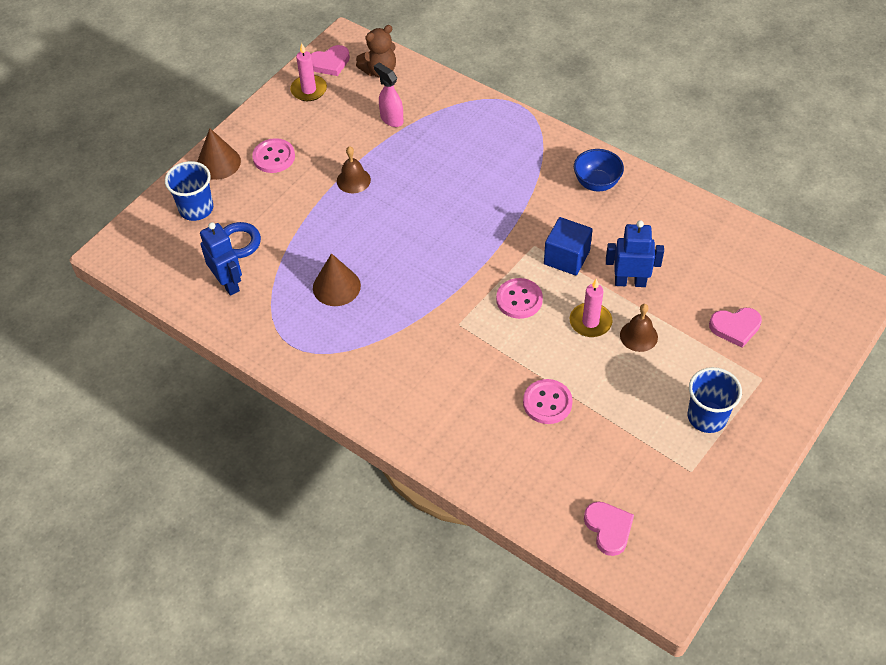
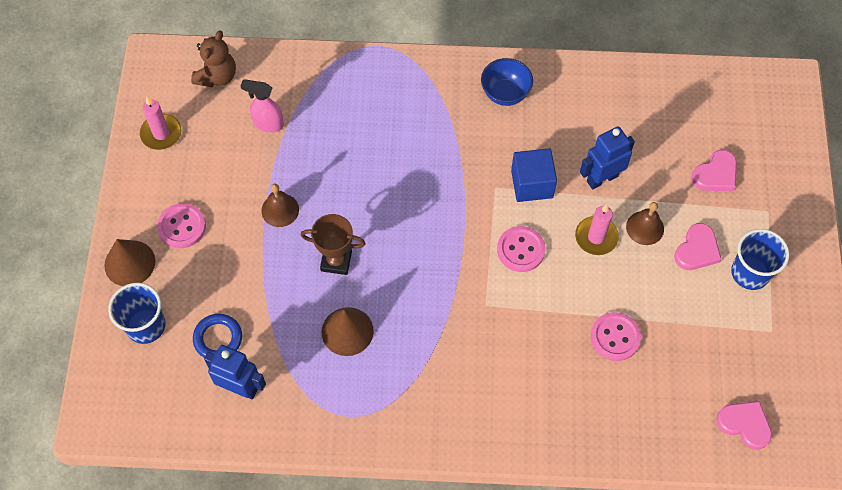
camera: 35 degrees left, 10 degrees up
pink heart [311,45,350,76] -> pink heart moved to [674,223,722,270]
none -> brown trophy [300,214,366,275]

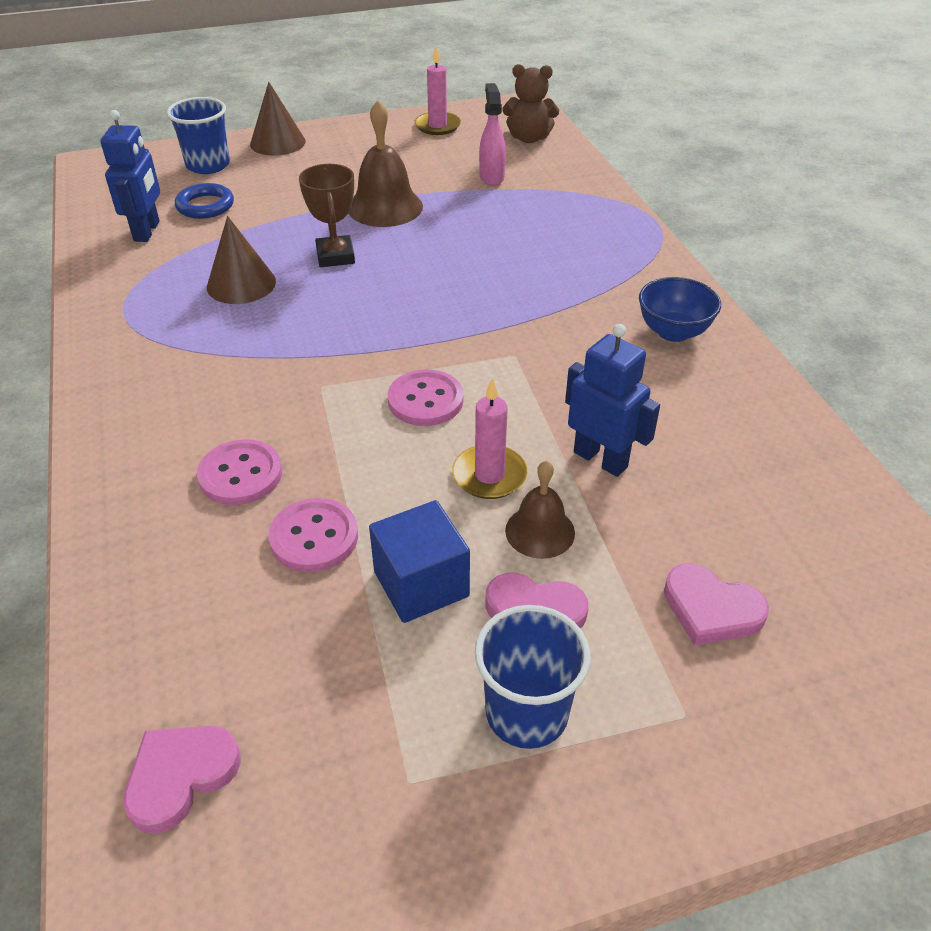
camera: 70 degrees right, 20 degrees down
pink button [157,203,206,248] -> pink button moved to [197,439,282,505]
brown bell [262,184,299,227] -> brown bell [348,100,423,227], size x1.63
blue cube [511,148,557,202] -> blue cube moved to [369,500,470,623]
pink heart [716,401,772,450] -> pink heart turned 150 degrees counterclockwise [123,726,241,834]

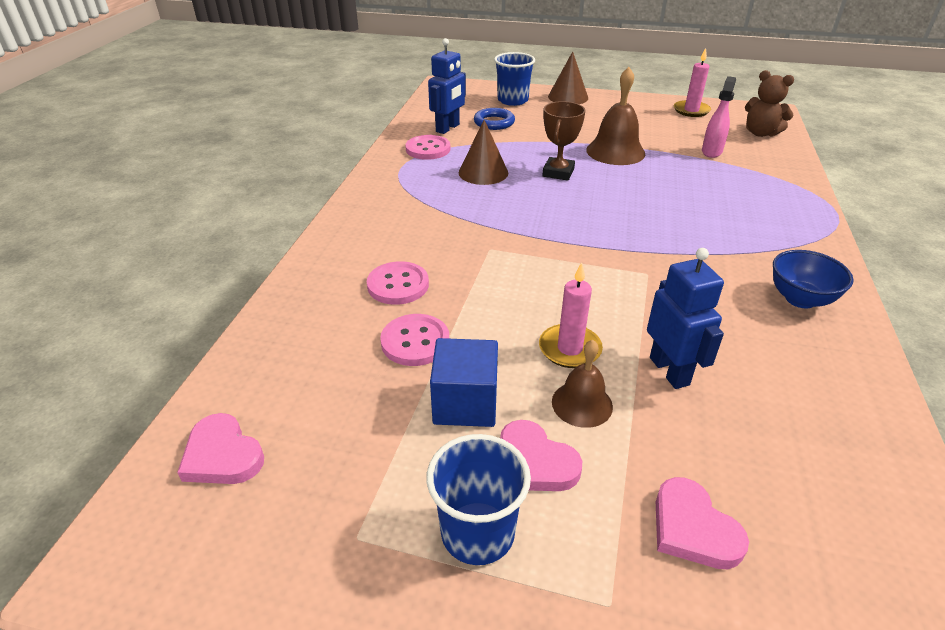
camera: 30 degrees right, 5 degrees down
pink heart [123,726,241,834] -> pink heart turned 120 degrees counterclockwise [177,413,264,484]
pink button [388,369,464,426] -> pink button moved to [405,135,450,160]

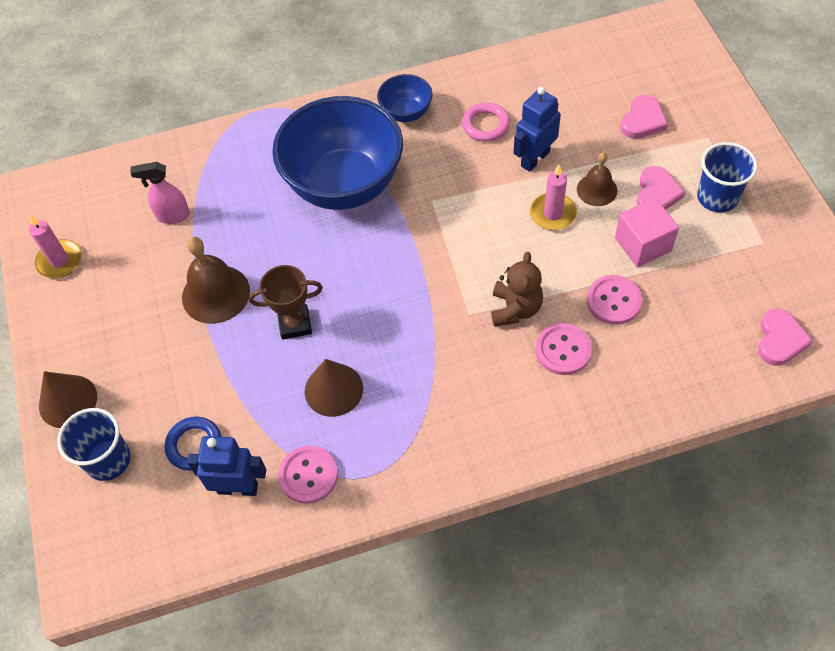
camera: 115 degrees left, 20 degrees up
blue cube [430,338,498,427] -> pink cube [615,198,679,267]
brown teddy bear [745,70,794,137] -> brown teddy bear moved to [491,252,543,327]
none -> blue bowl [272,96,403,210]
none -> pink ring [462,102,510,142]

